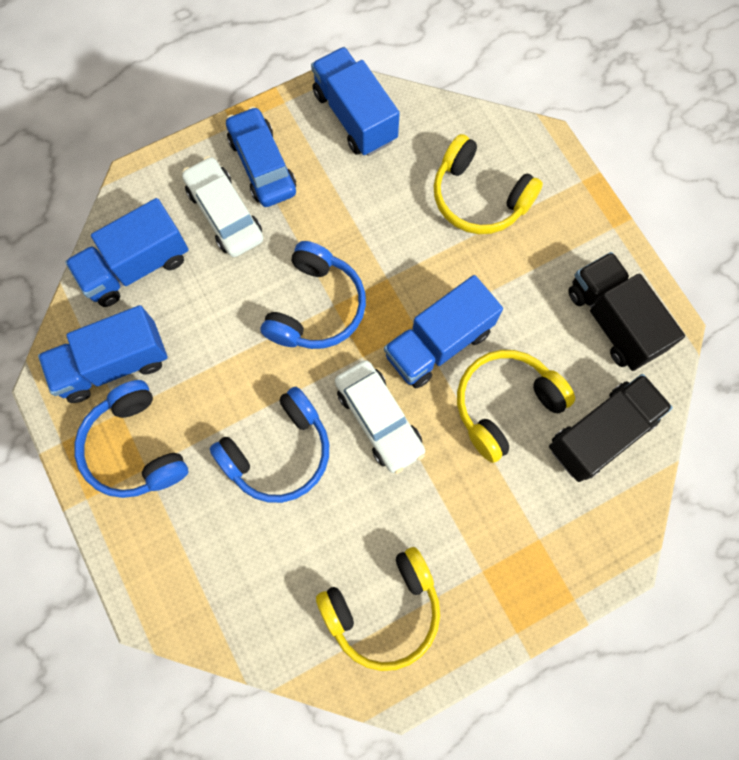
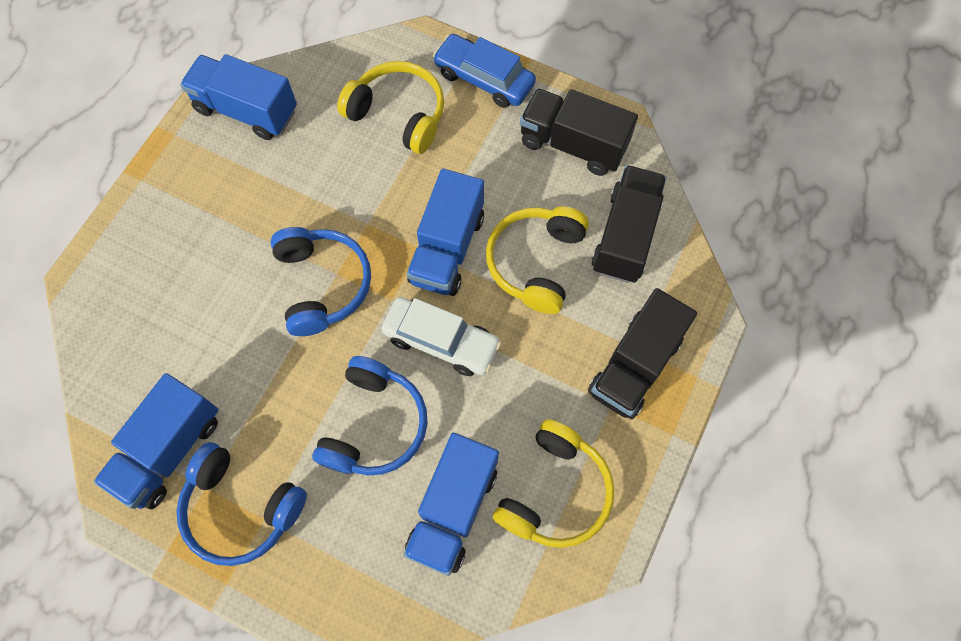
camera: 35 degrees left, 5 degrees down
blue truck [65,198,188,307] -> blue truck moved to [403,433,499,576]
white car [182,156,263,257] -> none
blue car [226,107,296,207] -> blue car moved to [433,34,536,108]
yellow headphones [434,134,543,234] -> yellow headphones turned 150 degrees counterclockwise [337,61,444,154]
none -> black truck [588,288,697,419]

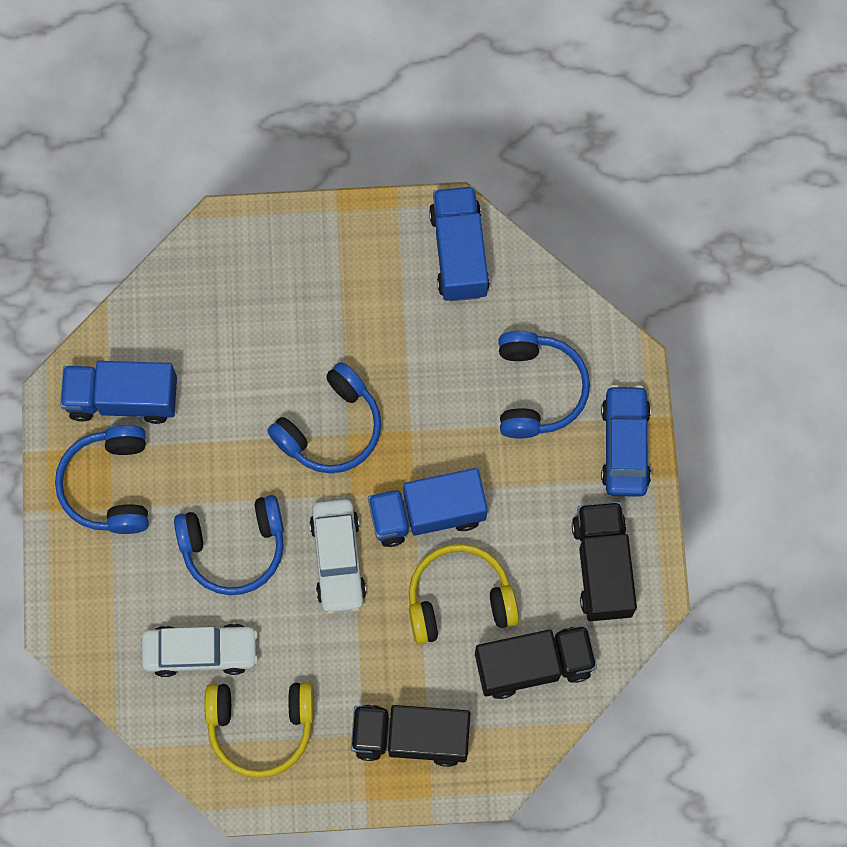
camera: 60 degrees right, 5 degrees up
yellow headphones [337,61,444,154] -> blue headphones [499,331,590,439]
blue truck [403,433,499,576] -> white car [142,624,258,677]

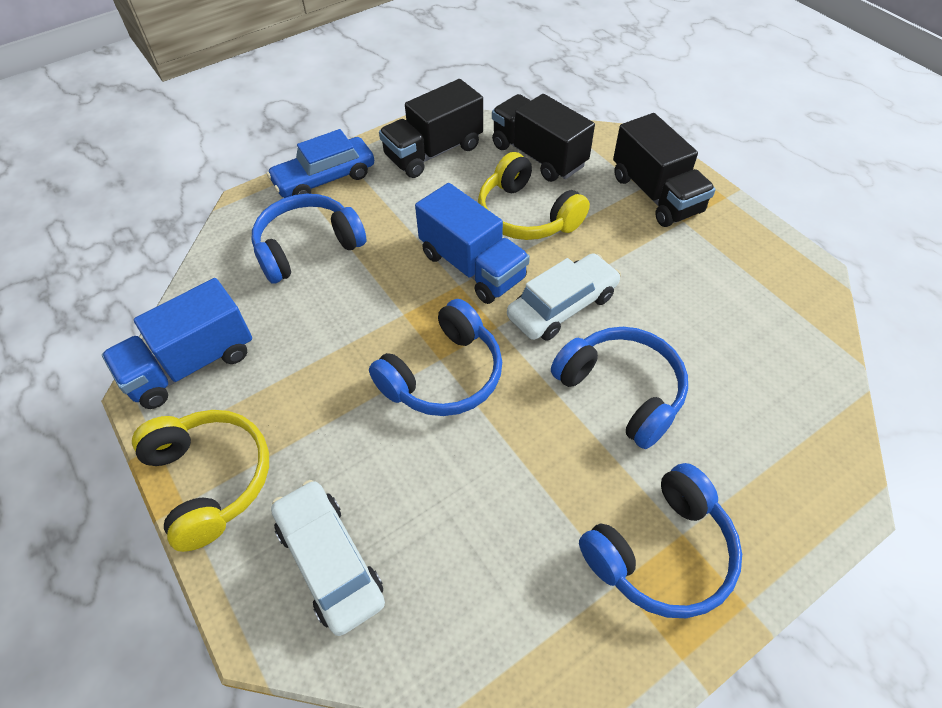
camera: 120 degrees left, 20 degrees down
blue truck [60,361,177,424] -> none
white car [142,624,258,677] -> white car moved to [271,480,385,636]
yellow headphones [204,682,314,778] -> yellow headphones moved to [132,410,269,552]
blue headphones [267,362,381,473] -> blue headphones turned 120 degrees clockwise [369,299,502,416]

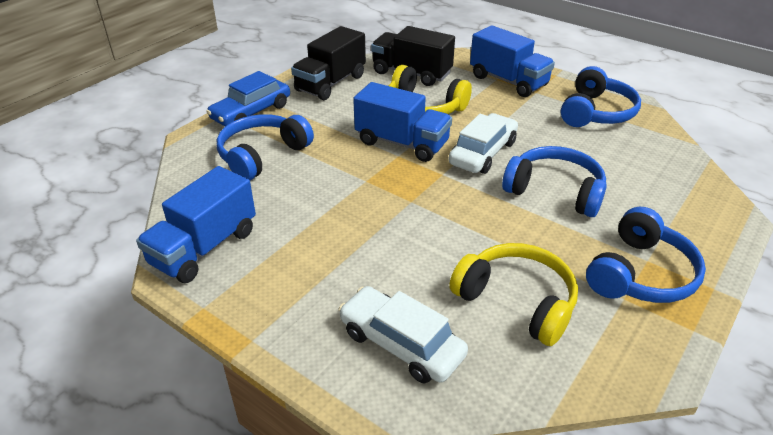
camera: 20 degrees left, 15 degrees down
yellow headphones [132,410,269,552] -> yellow headphones moved to [449,243,578,346]
blue headphones [369,299,502,416] -> blue headphones moved to [561,66,641,127]
black truck [613,113,716,227] -> blue truck [470,25,555,97]

